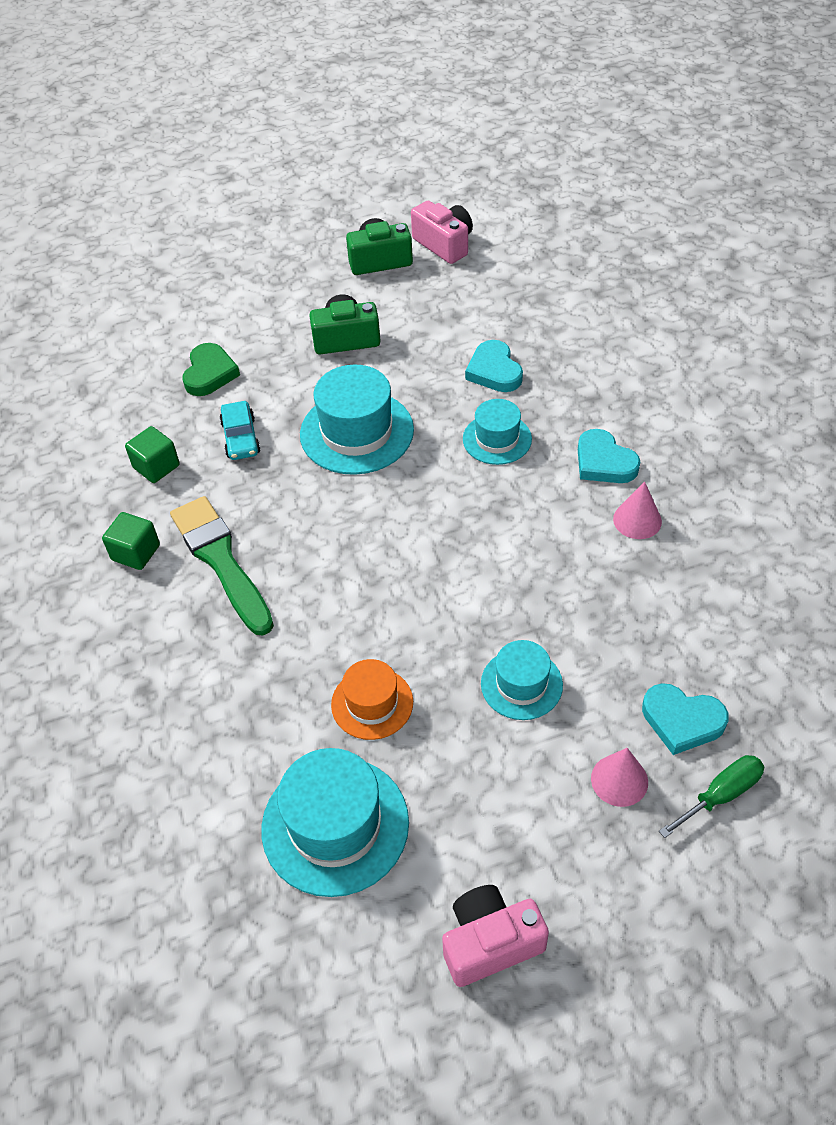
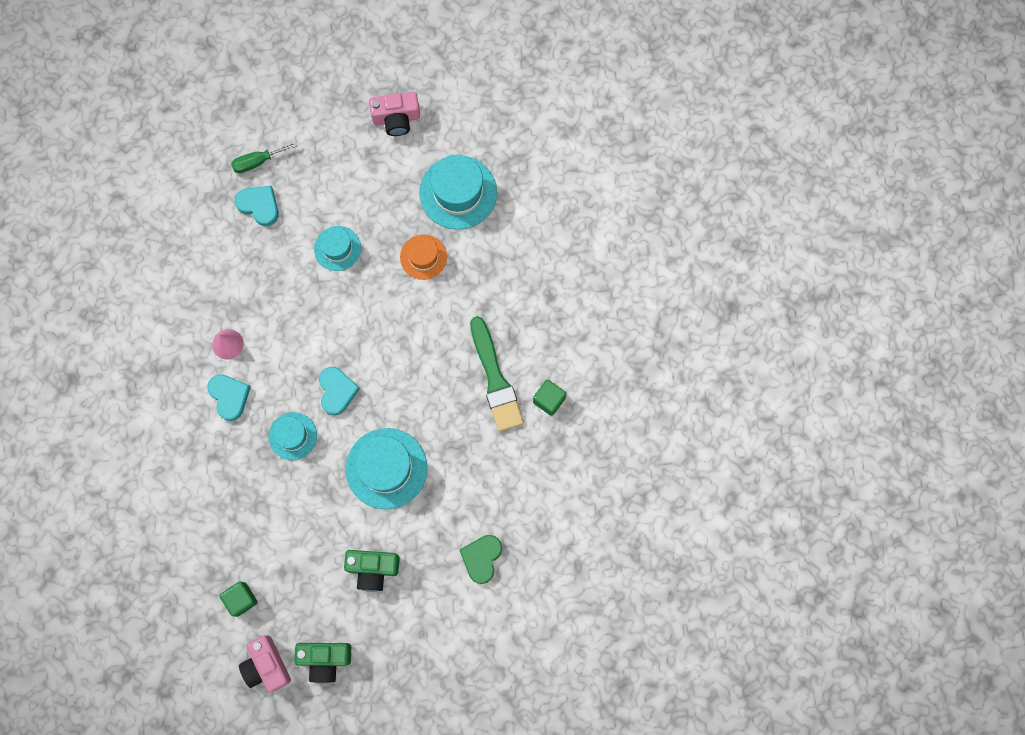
camera: 170 degrees left, 25 degrees up
green cube [125,426,180,483] -> green cube moved to [220,582,258,617]
turquoise car [220,401,260,460] -> none
turquoise heart [465,340,523,392] -> turquoise heart moved to [319,367,360,415]
pink cone [591,748,648,807] -> none

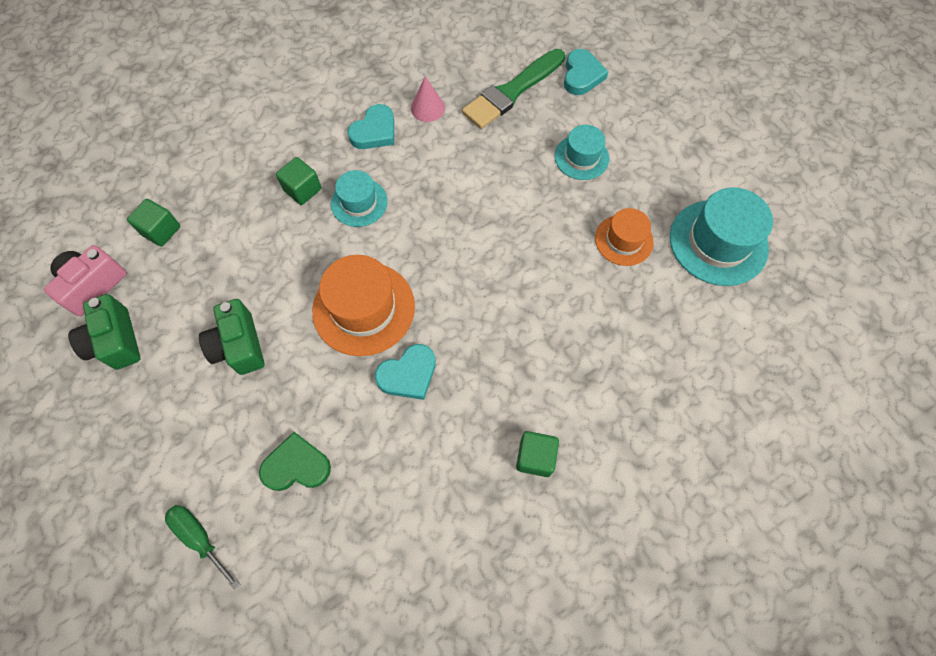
camera: 65 degrees right, 10 degrees down
green screwdriver [231,142,298,173] -> green screwdriver moved to [165,505,240,590]
turquoise heart [319,367,360,415] -> turquoise heart moved to [375,344,436,400]
turquoise hat [346,428,427,509] -> orange hat [312,255,415,356]
pink camera [369,92,420,136] -> none
green brush [470,316,524,432] -> green brush moved to [462,49,565,129]
none -> green cube [276,157,321,205]

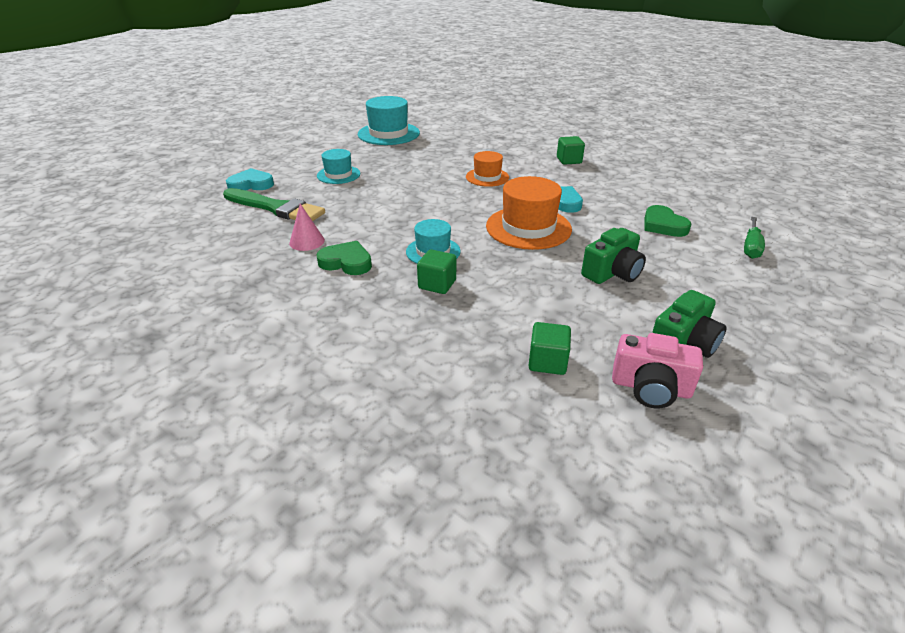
camera: 110 degrees left, 30 degrees down
turquoise heart [347,104,394,149] -> green heart [316,241,372,275]
orange hat [595,208,654,266] -> orange hat moved to [466,151,509,187]

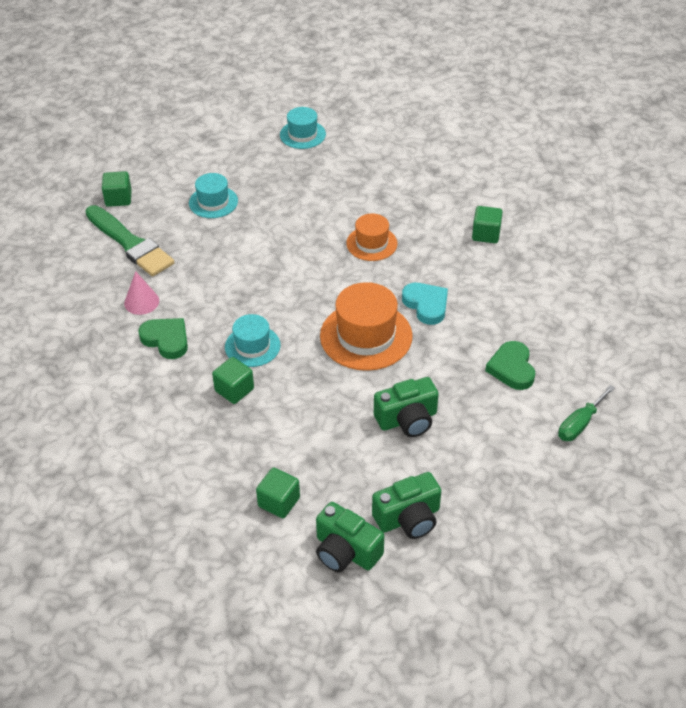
camera: 20 degrees right, 10 degrees up
turquoise heart [226,168,274,190] -> green cube [102,171,132,207]
turquoise hat [358,96,420,145] -> turquoise hat [280,107,326,149], size x0.60
pink camera [612,333,703,409] -> green camera [316,502,384,572]

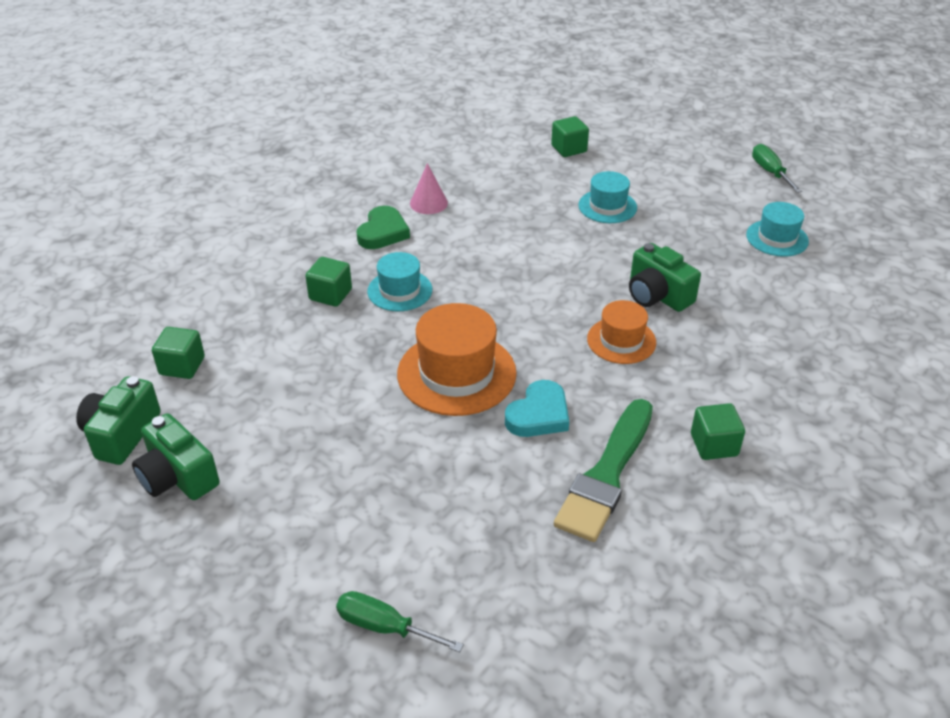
camera: 70 degrees right, 5 degrees down
green brush [85,205,175,276] -> green brush moved to [554,399,653,542]
green camera [374,377,439,437] -> green camera moved to [629,243,701,312]
green heart [485,341,535,390] -> none
none -> green screwdriver [752,144,802,193]

